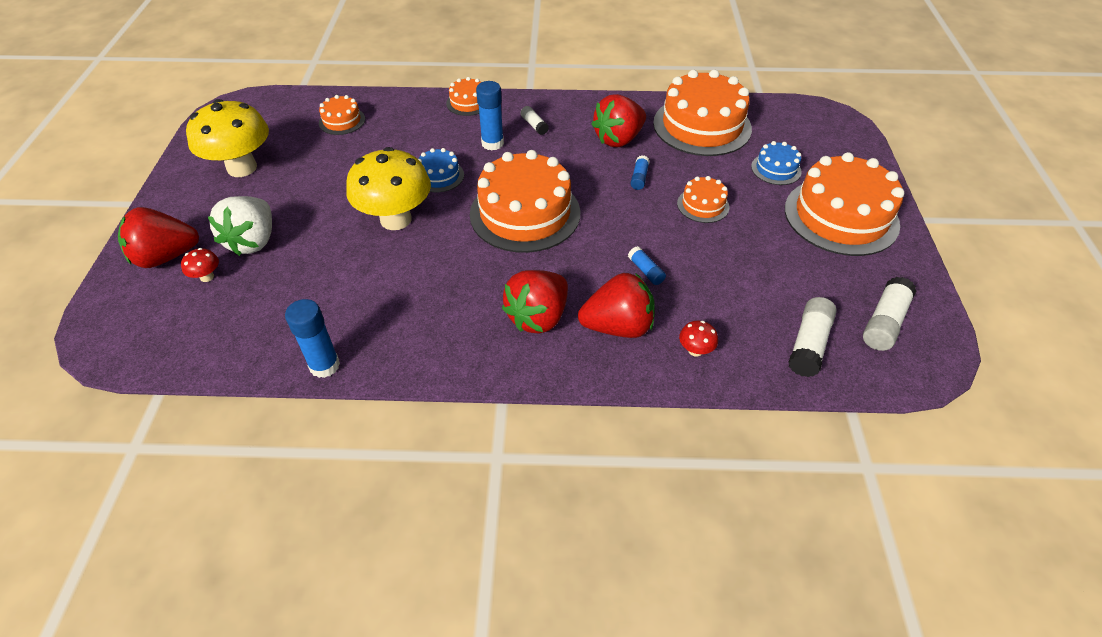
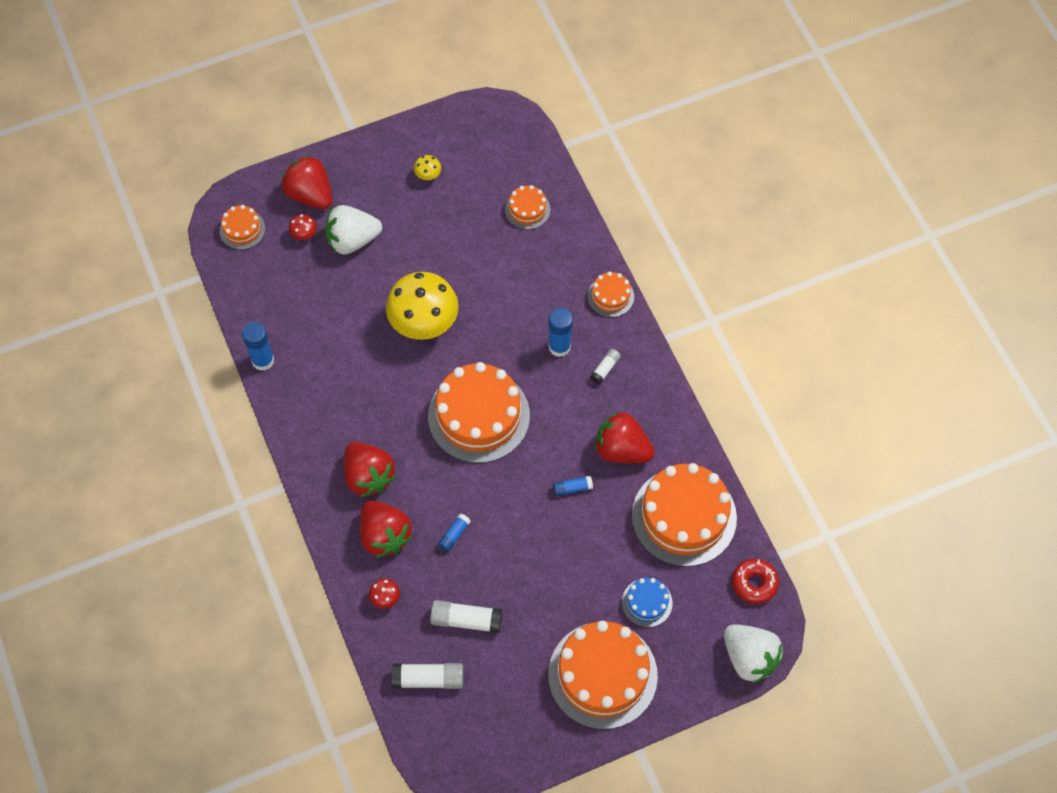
camera: 65 degrees right, 15 degrees up
yellow mushroom [186,99,269,177] -> yellow mushroom [414,155,441,181], size x0.40
blue cake [418,148,464,192] -> none
red strawberry [502,270,568,334] -> red strawberry turned 135 degrees counterclockwise [344,442,396,497]
orange cake [677,176,729,223] -> orange cake moved to [219,205,265,250]
white glue stick [863,277,916,351] -> white glue stick moved to [430,600,502,633]
none -> white strawberry [724,624,783,684]
none -> red donut [732,559,779,604]

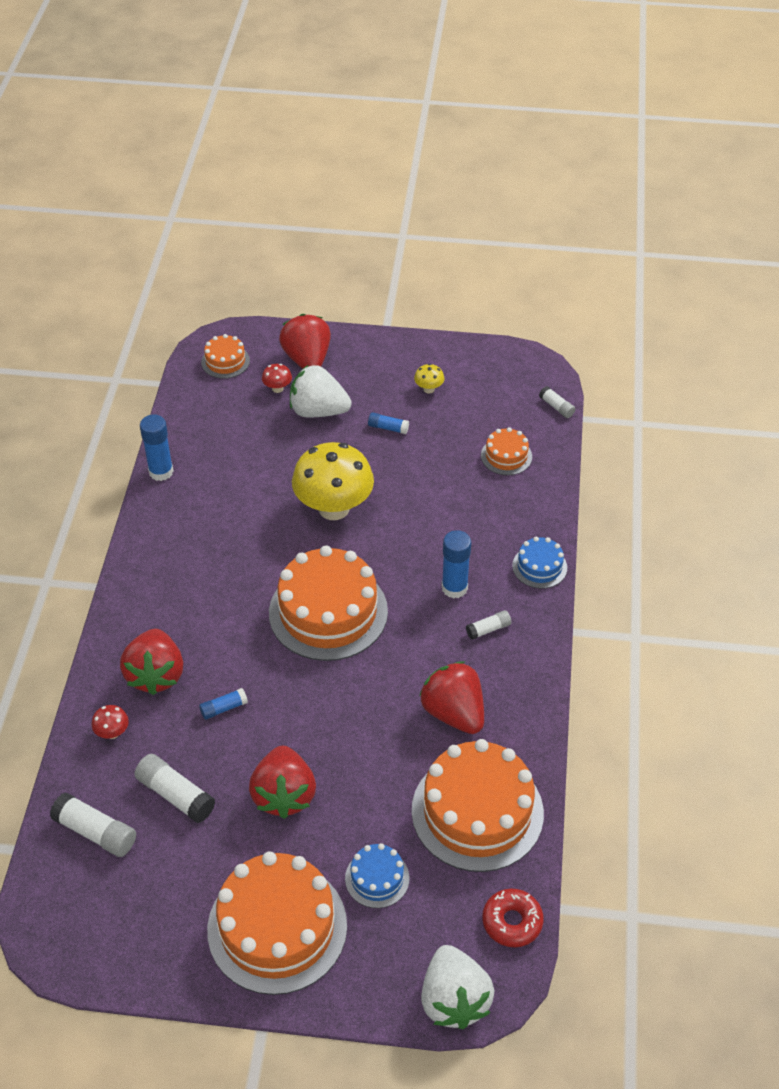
camera: 30 degrees right, 15 degrees down
red strawberry [344,442,396,497] -> red strawberry moved to [249,746,316,819]
blue glue stick [553,476,593,496] -> blue glue stick moved to [368,412,409,434]
orange cake [588,271,634,317] -> blue cake [512,537,567,589]
none -> white glue stick [539,386,575,418]

